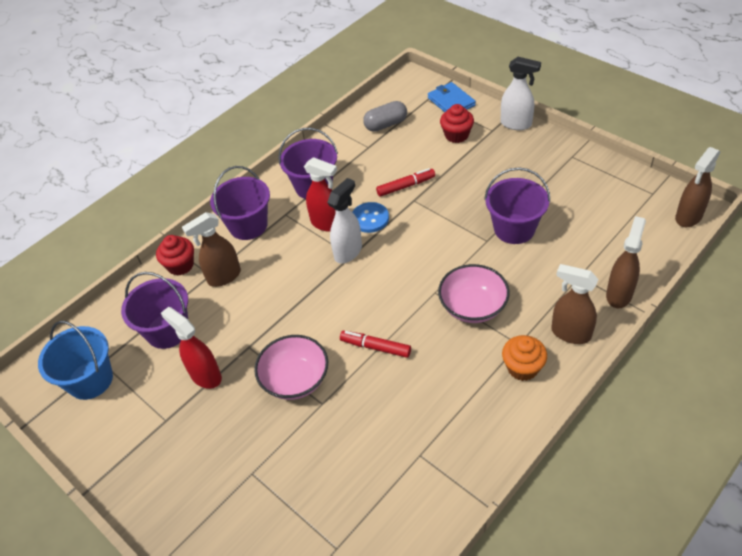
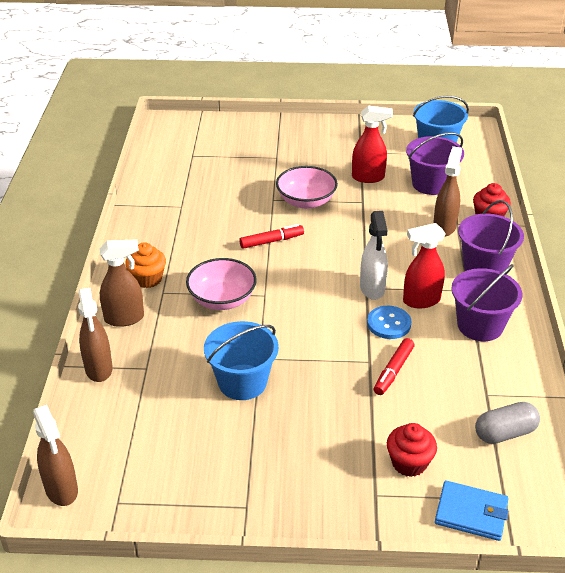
camera: 135 degrees right, 10 degrees down
grey capsule [363,101,407,132] -> grey capsule turned 45 degrees clockwise [475,402,540,444]
purple bucket [484,167,550,244] -> blue bucket [204,321,279,400]
white spray bottle [500,57,541,130] -> none
brown spray bottle [675,147,720,227] -> brown spray bottle turned 150 degrees clockwise [33,405,78,506]

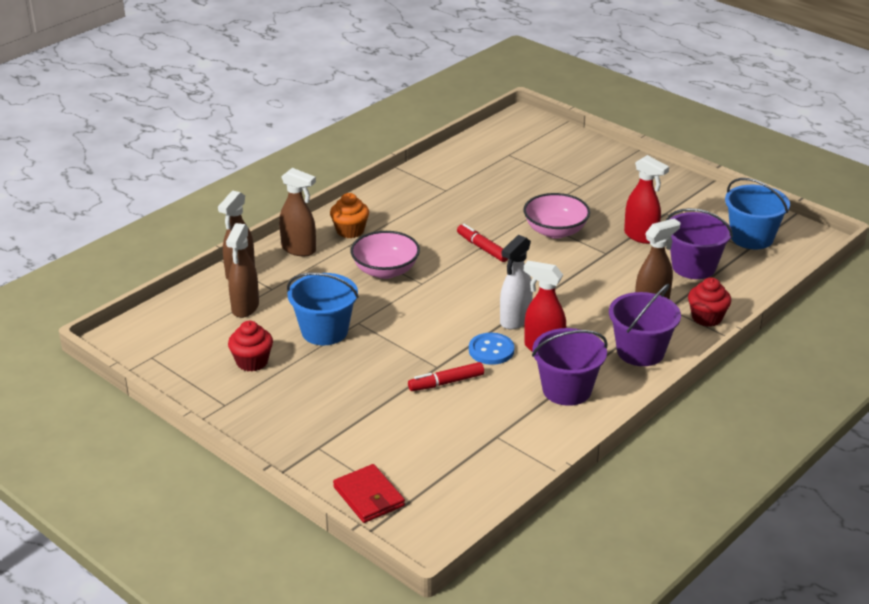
camera: 40 degrees right, 5 degrees down
brown spray bottle [33,405,78,506] -> brown spray bottle moved to [226,223,259,318]
red marker [239,224,304,249] -> red marker turned 150 degrees counterclockwise [457,224,508,262]
red cupcake [387,423,437,477] -> red cupcake moved to [228,321,273,371]
blue wallet [435,480,509,541] -> red wallet [333,464,405,523]
grey capsule [475,402,540,444] -> none

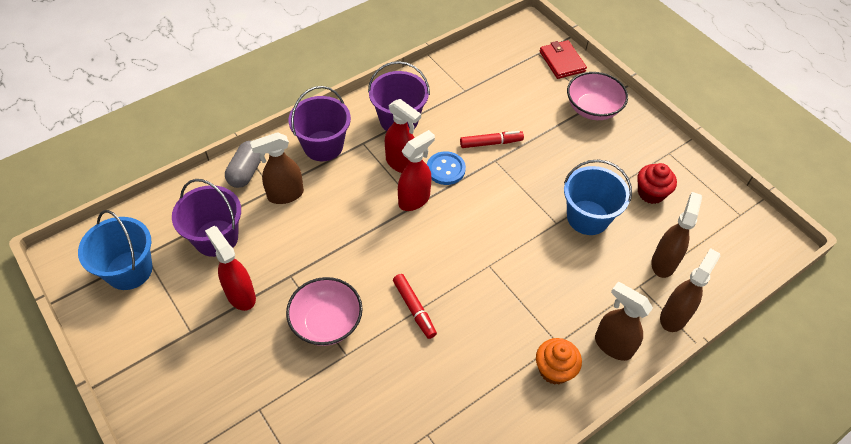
camera: 170 degrees left, 20 degrees up
pink bowl [350,231,420,279] -> pink bowl moved to [567,72,628,120]
white spray bottle [500,235,533,329] -> red spray bottle [398,130,435,211]
red cupcake [688,277,731,327] -> grey capsule [225,141,261,188]

